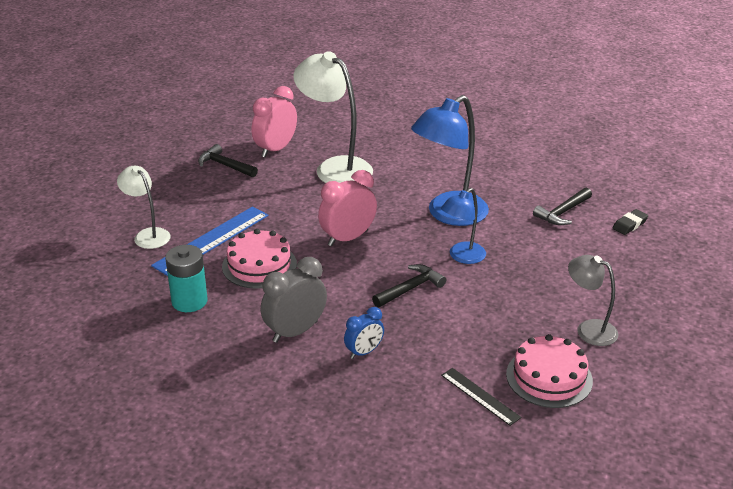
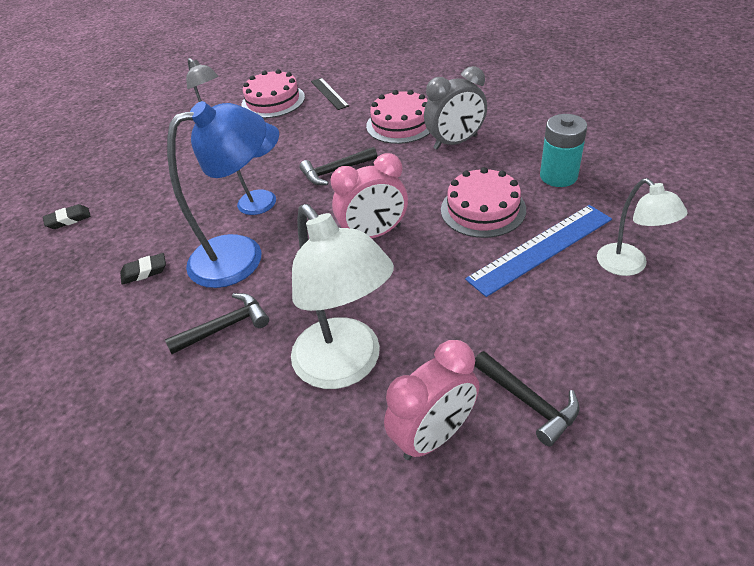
camera: 160 degrees left, 10 degrees up
blue clock [344,307,384,359] -> pink cake [366,90,430,144]
black hammer [533,187,592,225] -> black hammer moved to [165,293,269,354]
none -> black eraser [120,253,166,285]

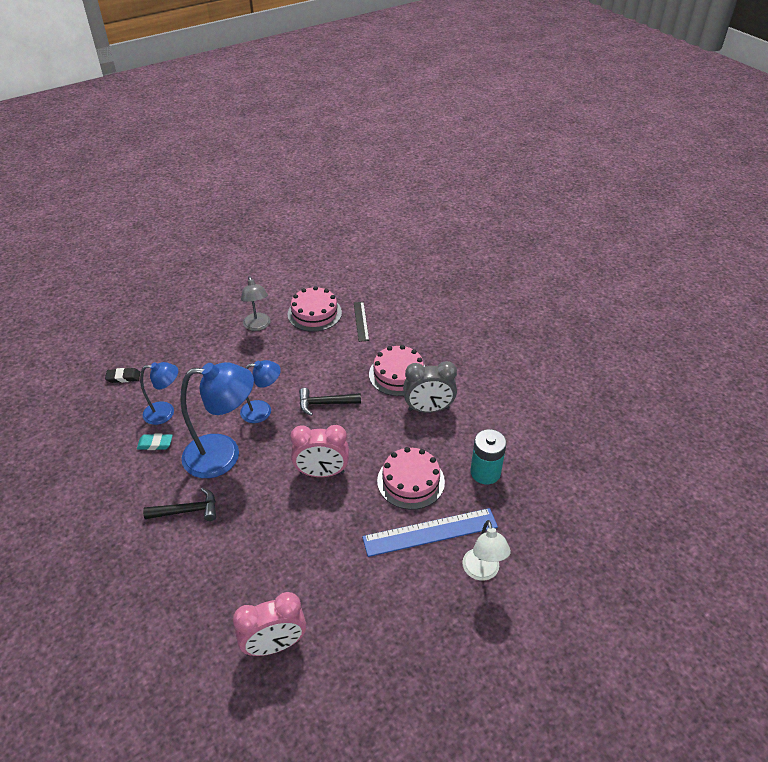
camera: 15 degrees right, 0 degrees up
black eraser [120,253,166,285] -> turquoise eraser [137,434,173,450]
white lamp [291,204,394,389] -> none
black hammer [474,351,580,446] -> none
none -> blue lamp [140,362,178,425]

